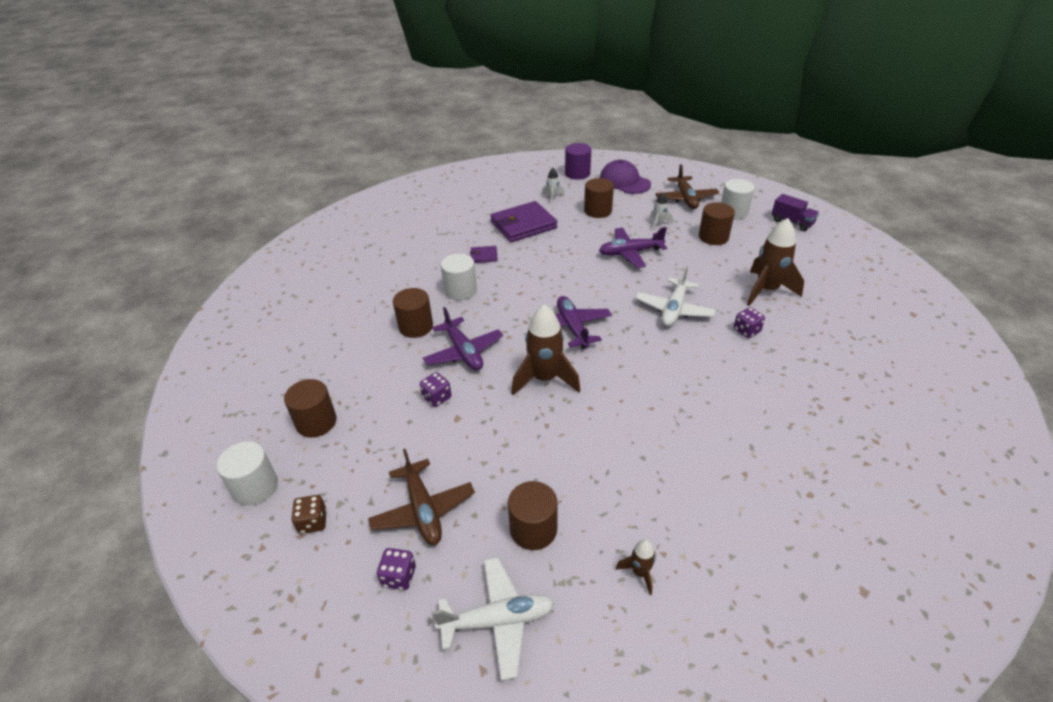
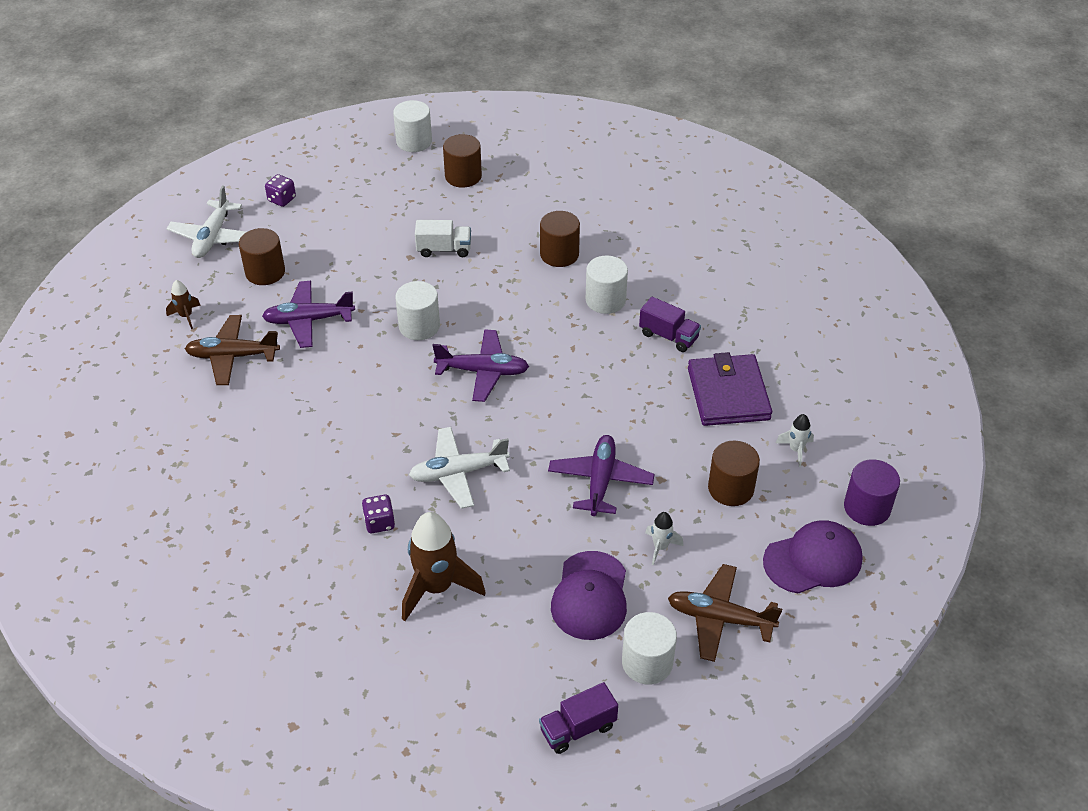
camera: 110 degrees right, 5 degrees up
brown dice [291,495,327,534] -> none
brown plane [368,449,475,545] -> brown plane moved to [185,315,280,385]
purple dice [420,372,451,407] -> white truck [415,220,471,257]
purple plane [423,307,503,370] -> purple plane moved to [262,281,355,348]
purple wallet [470,246,498,263] -> purple truck [639,297,701,352]
brown rocket [511,304,581,395] -> white cylinder [395,281,440,340]
white plane [635,266,716,327] -> white plane turned 60 degrees counterclockwise [409,427,510,509]
brown cylinder [699,202,735,245] -> purple cap [551,551,627,640]

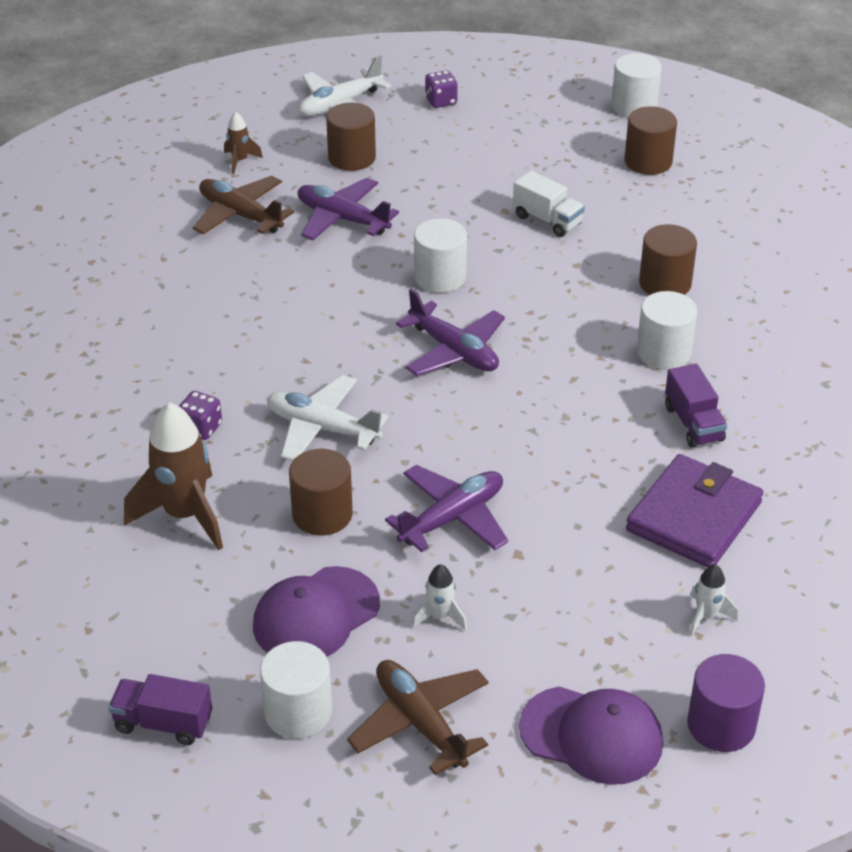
camera: 40 degrees right, 5 degrees down
brown cylinder [708,440,760,506] -> brown cylinder moved to [289,449,353,536]

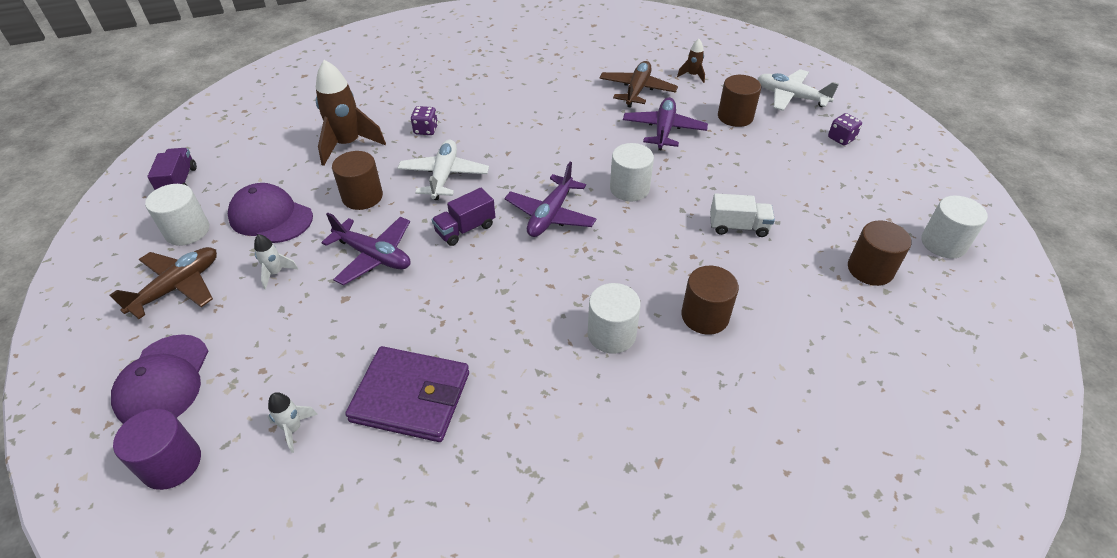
camera: 70 degrees right, 5 degrees up
white truck [513,170,585,237] -> white truck turned 105 degrees counterclockwise [710,193,775,237]
purple truck [665,364,727,448] -> purple truck moved to [432,188,495,246]

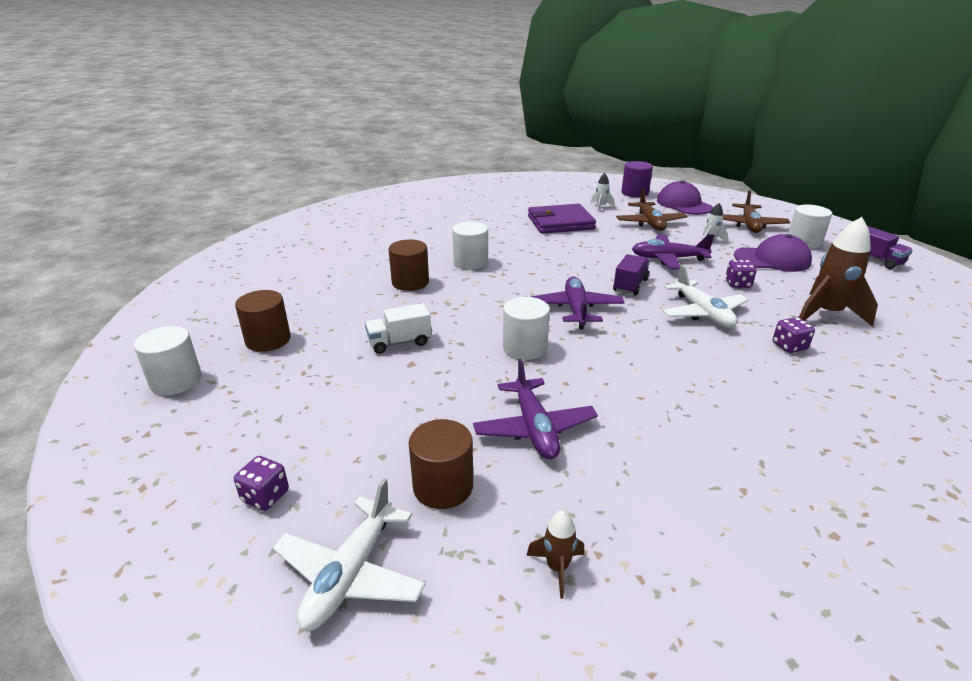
camera: 155 degrees right, 15 degrees down
brown cylinder [332,151,383,210] -> purple dice [725,260,756,288]
brown plane [599,61,678,108] -> brown plane moved to [616,188,687,231]
white plane [758,69,839,111] -> white plane turned 105 degrees clockwise [273,478,425,631]

